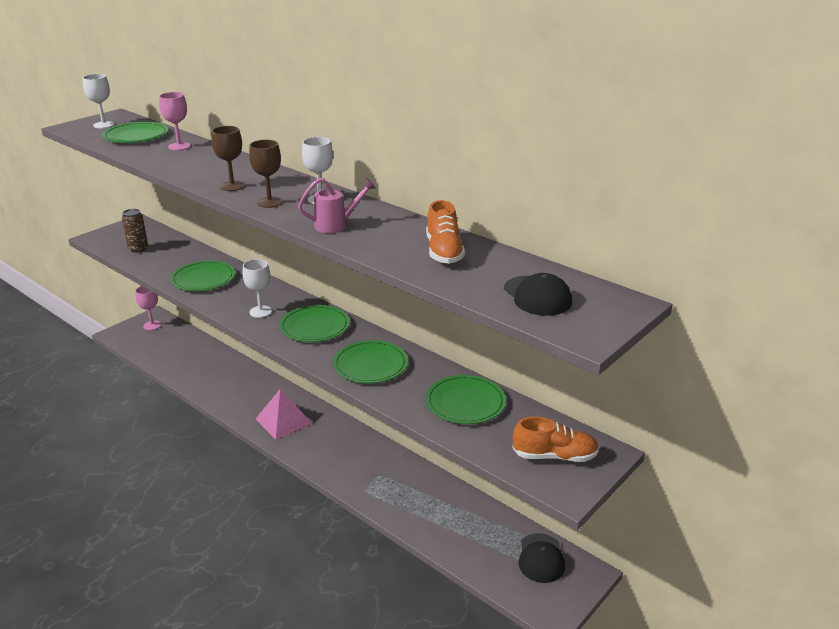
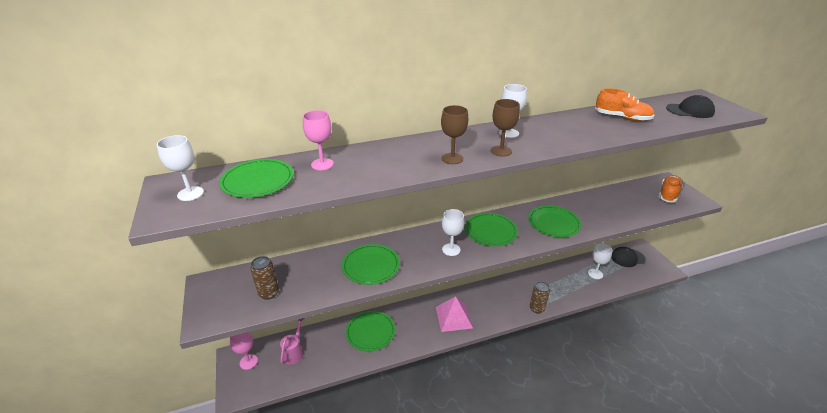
camera: 60 degrees left, 5 degrees up
pink watering can [298,178,376,233] -> pink watering can moved to [280,318,304,365]
green plate [426,375,506,424] -> green plate moved to [346,311,395,352]
black cap [519,533,565,583] -> black cap turned 135 degrees clockwise [611,247,646,267]
none -> brown can [530,281,550,314]
none -> white goblet [588,244,612,279]

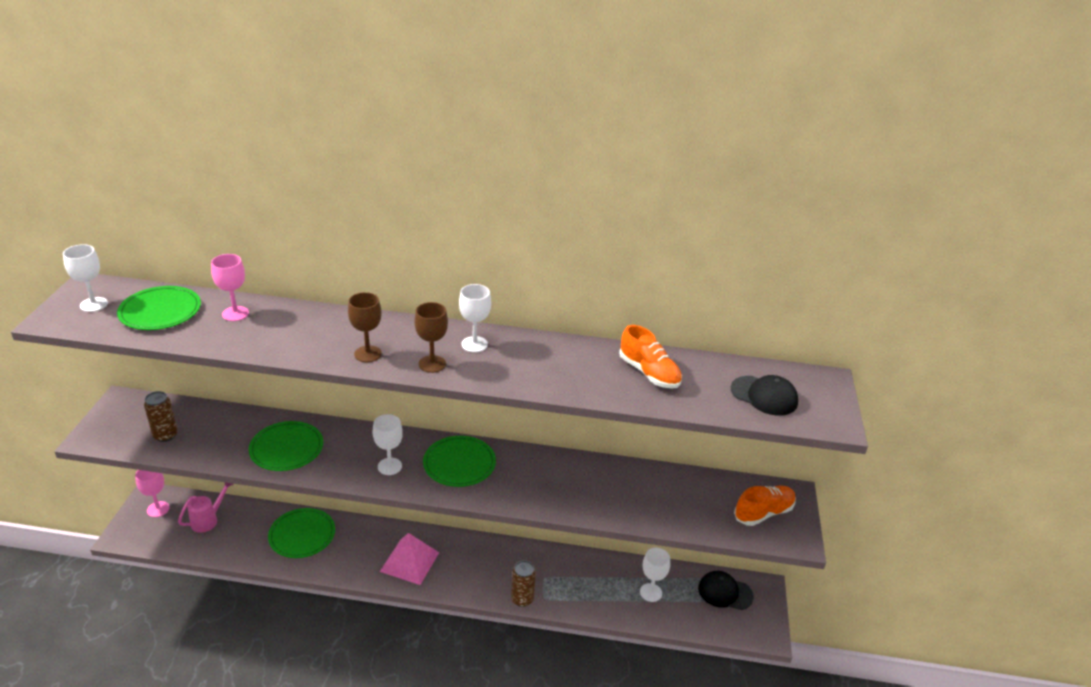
camera: 25 degrees right, 0 degrees up
green plate [528,205,581,237] -> none

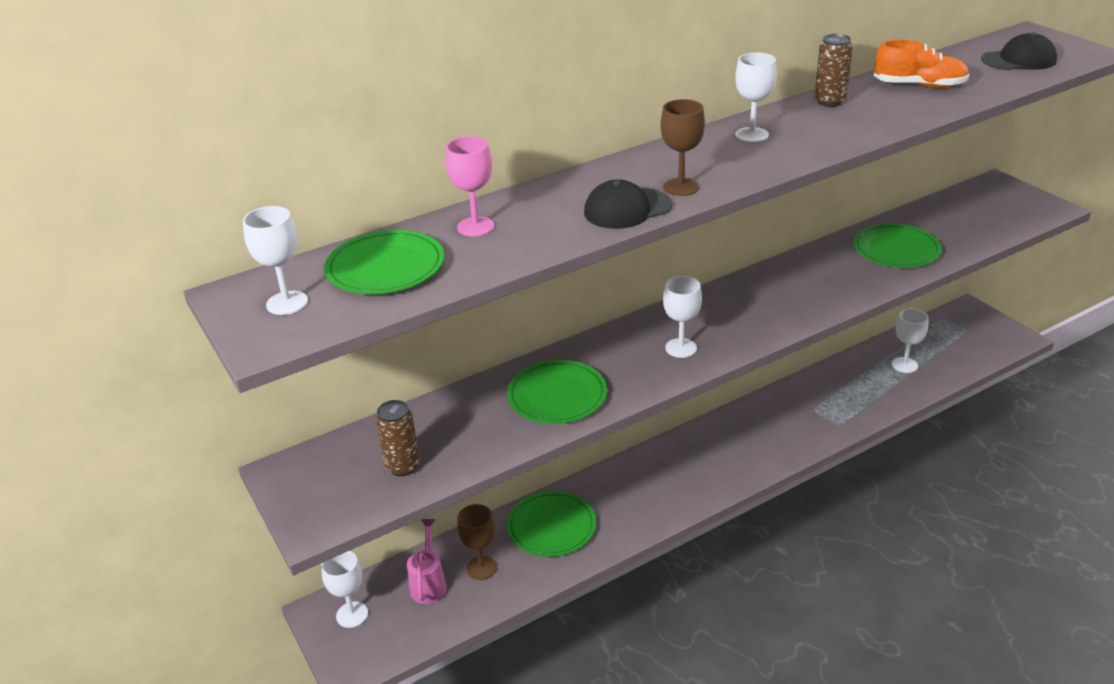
camera: 35 degrees left, 0 degrees up
pink goblet [135,470,170,517] -> white goblet [321,551,368,628]
pink pyramid [380,533,439,585] -> none
brown goblet [414,302,448,373] -> brown goblet moved to [457,504,497,580]
green plate [423,436,496,487] -> green plate moved to [853,224,942,268]
brown can [511,560,536,607] -> brown can moved to [814,34,853,107]
black cap [698,571,754,610] -> black cap moved to [584,179,672,229]
orange shoe [734,486,796,526] -> none

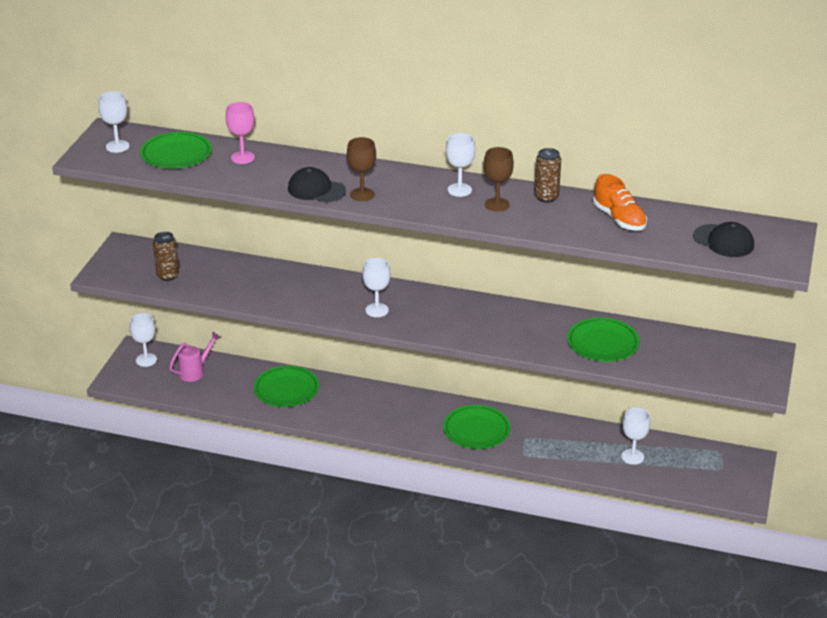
camera: 45 degrees right, 0 degrees up
brown goblet [457,504,497,580] -> brown goblet moved to [484,147,514,212]
green plate [507,360,607,424] -> green plate moved to [443,405,511,449]

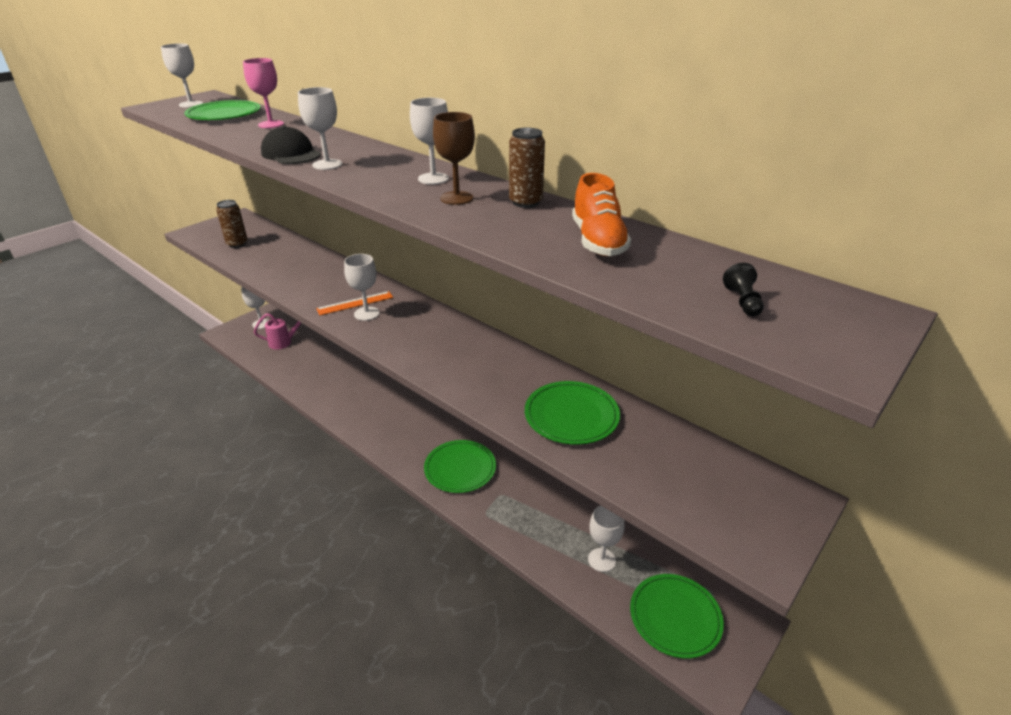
camera: 25 degrees right, 0 degrees up
green plate [254,366,319,407] -> green plate moved to [630,574,724,658]
brown goblet [347,137,376,201] -> white goblet [298,87,342,170]
black cap [693,222,754,257] -> black pawn [723,263,764,316]
none -> orange ruler [316,291,393,315]

